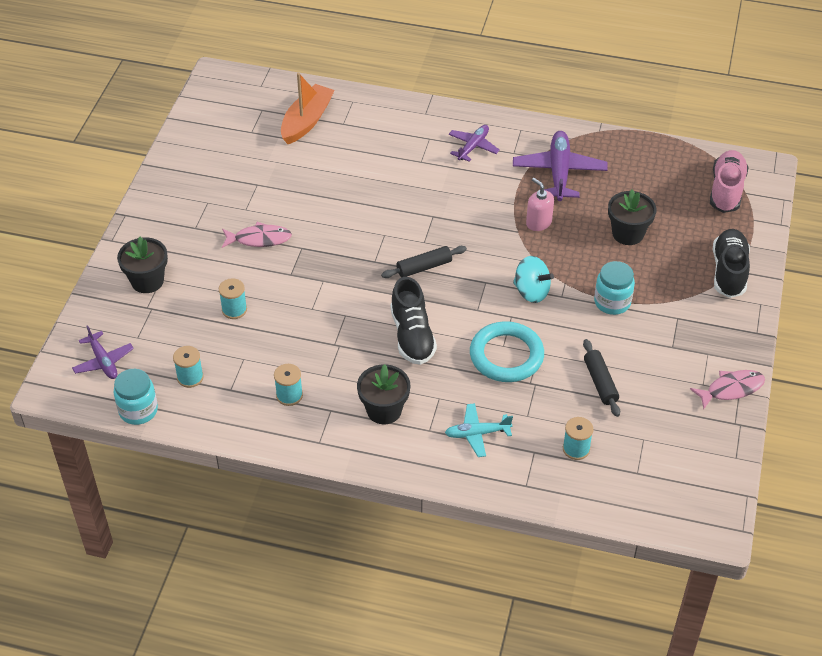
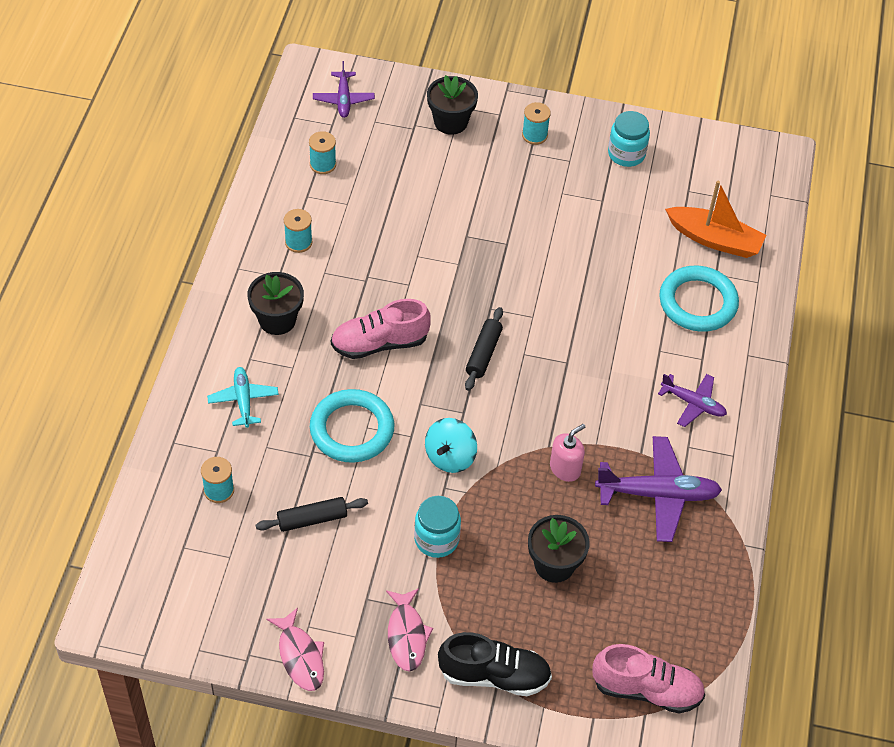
camera: 85 degrees right, 5 degrees up
purple plane [72,325,134,379] -> purple plane turned 60 degrees counterclockwise [313,61,375,118]
turquoise jar [113,369,158,425] -> turquoise jar moved to [608,111,650,167]
turquoise spool [219,278,247,319] -> turquoise spool moved to [522,102,551,145]
pink fish [222,222,292,248] -> pink fish moved to [386,588,433,672]
black rolling pin [381,246,467,278] -> black rolling pin turned 45 degrees clockwise [465,307,503,391]
black shoe [390,277,437,365] -> pink shoe [331,299,431,359]
none -> turquoise ring [659,266,739,332]

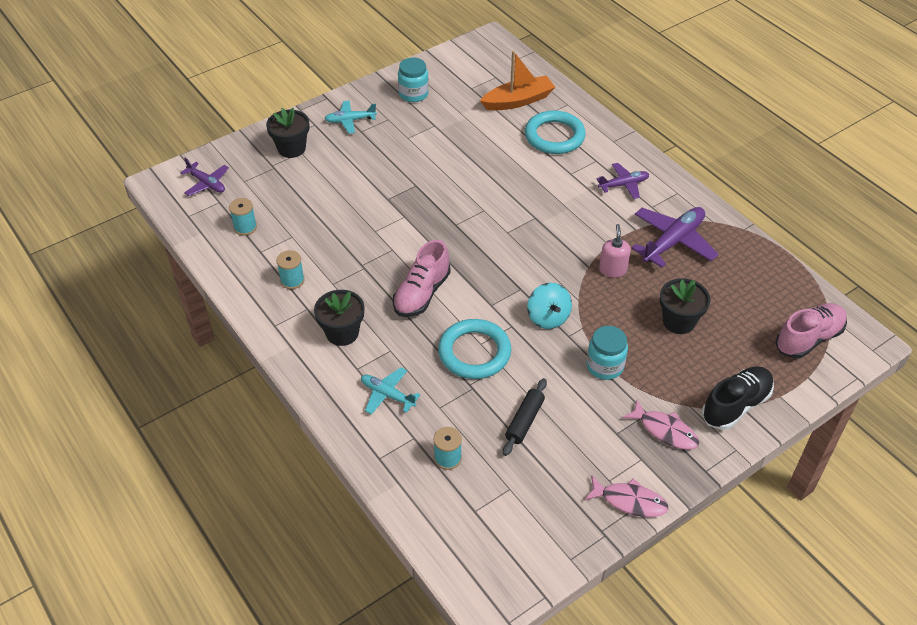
camera: 45 degrees left, 5 degrees down
black rolling pin [465,307,503,391] -> none
turquoise spool [522,102,551,145] -> turquoise plane [325,100,377,133]

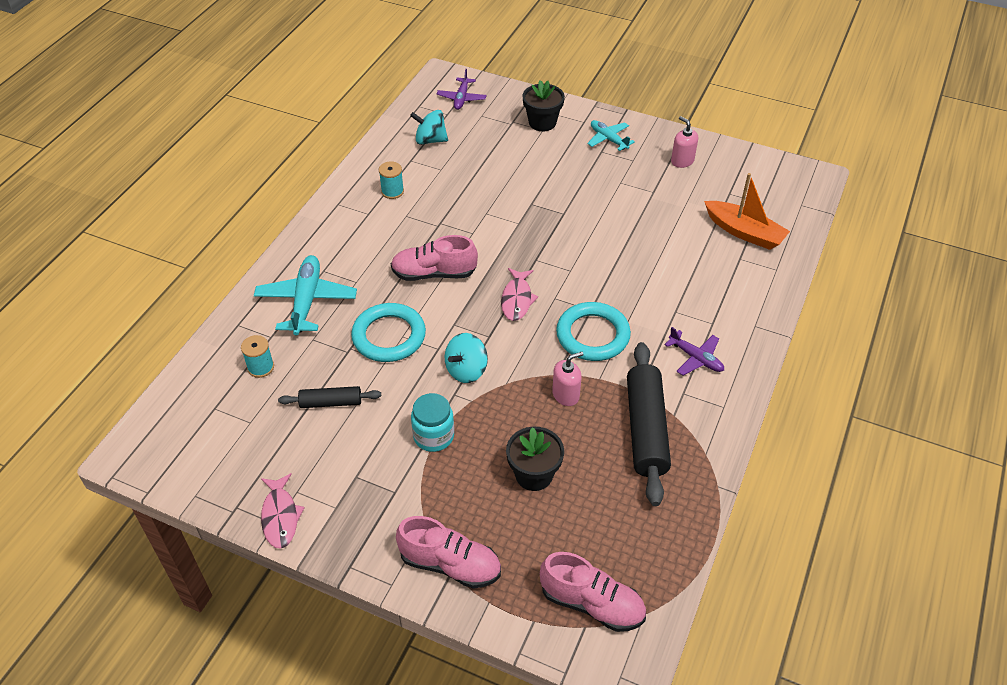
camera: 60 degrees right, 0 degrees up
turquoise spool [229,198,257,236] -> turquoise spinning top [410,110,448,145]
black flower pot [314,290,364,346] -> none
turquoise plane [361,367,421,415] -> turquoise plane [254,255,357,335], size x1.68
turquoise jar [398,57,429,102] -> pink soap dispenser [671,116,698,168]
turquoise ring [525,110,586,154] -> turquoise ring moved to [556,302,631,361]
pink fish [623,399,699,450] -> pink fish moved to [501,268,538,321]
purple plane [631,207,719,268] -> black rolling pin [627,342,671,506]
black shoe [702,366,774,430] -> pink shoe [396,516,501,589]

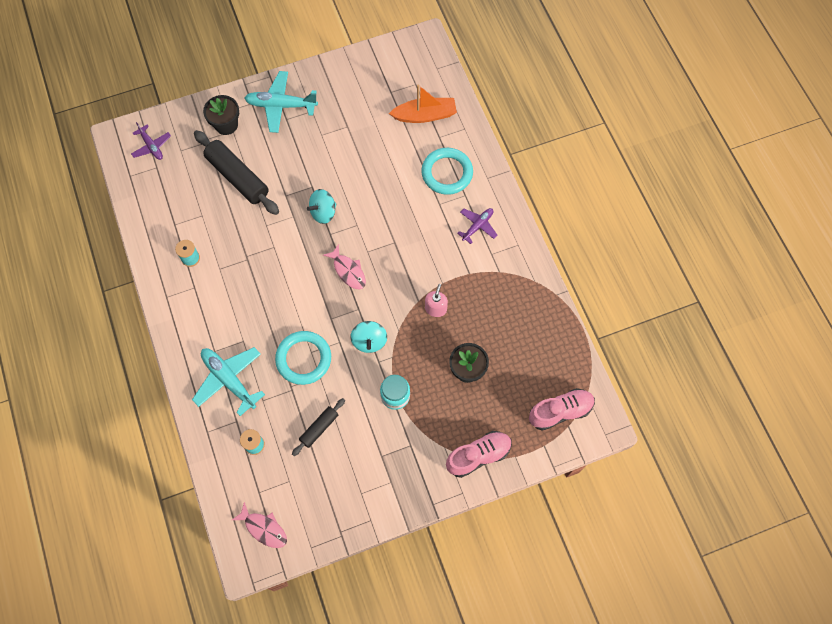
camera: 45 degrees left, 20 degrees up
pink fish [261,473,305,548] -> pink fish moved to [232,502,287,548]
pink shoe [391,235,478,281] -> none
turquoise spinning top [410,110,448,145] -> turquoise spinning top moved to [307,189,336,224]
turquoise ring [556,302,631,361] -> turquoise ring moved to [421,148,473,195]
turquoise plane [587,120,635,151] -> turquoise plane [244,71,318,133], size x1.68
black rolling pin [627,342,671,506] -> black rolling pin moved to [194,130,279,215]
purple plane [664,327,724,375] -> purple plane turned 45 degrees counterclockwise [457,208,497,244]
pink soap dispenser [671,116,698,168] -> none

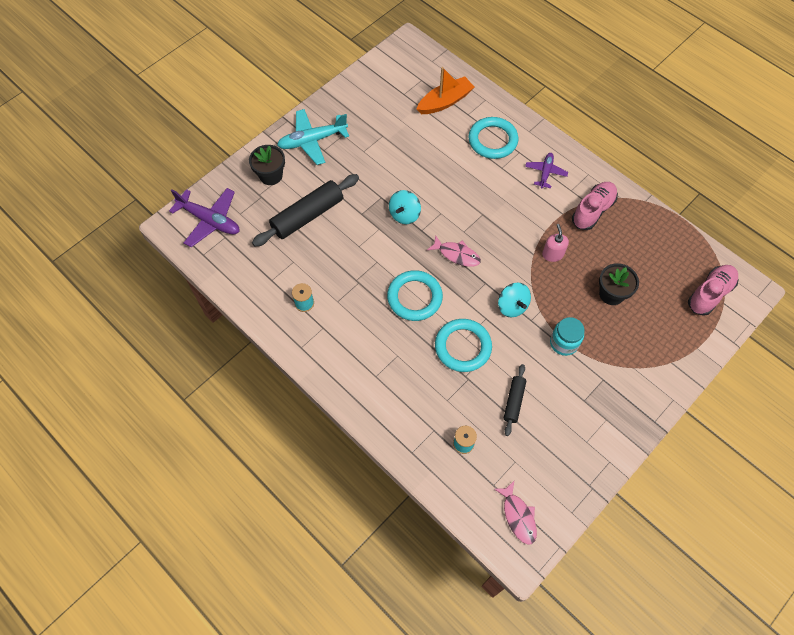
camera: 25 degrees left, 5 degrees down
purple plane [131,122,171,160] -> purple plane [169,188,239,247], size x1.68
turquoise plane [192,347,265,416] -> none
black rolling pin [194,130,279,215] -> black rolling pin turned 60 degrees counterclockwise [252,174,359,247]
pink fish [232,502,287,548] -> pink fish turned 60 degrees clockwise [494,481,537,545]
pink shoe [446,431,512,478] -> pink shoe moved to [572,182,618,230]
none -> turquoise ring [387,270,443,321]

